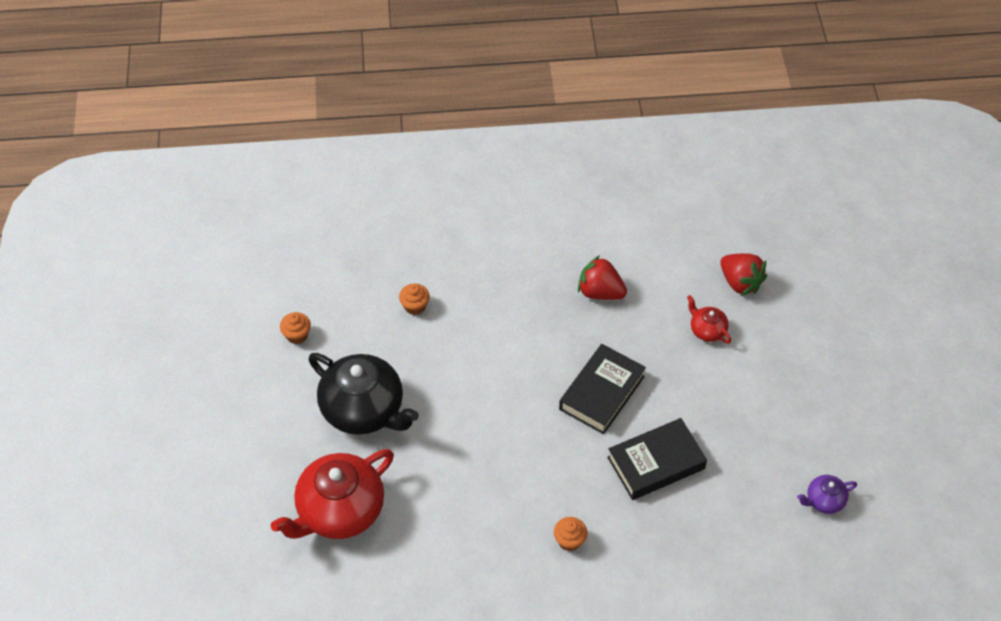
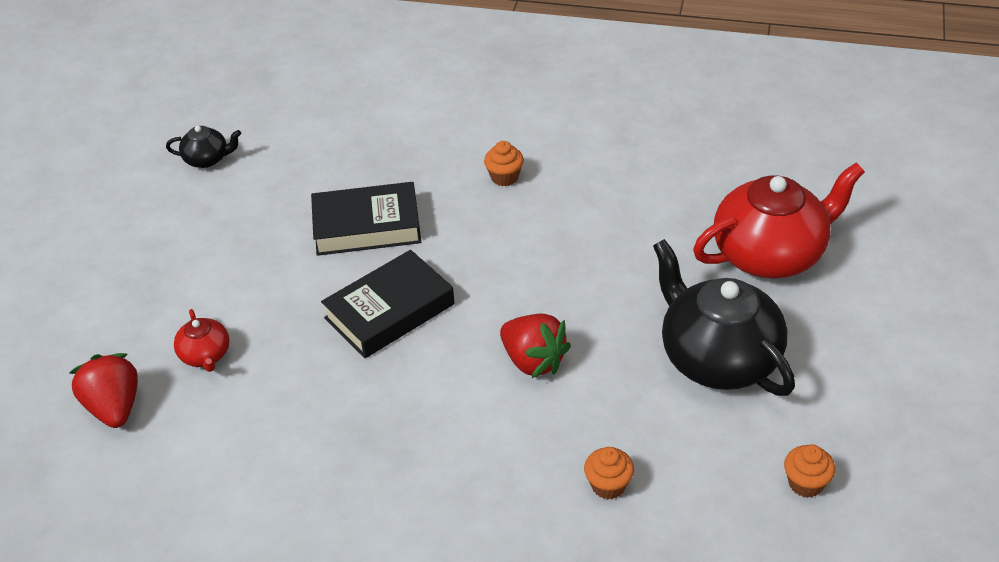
camera: 160 degrees left, 10 degrees down
red strawberry [578,255,627,300] -> red strawberry moved to [500,313,571,378]
purple teapot [797,475,857,514] -> black teapot [166,126,241,168]

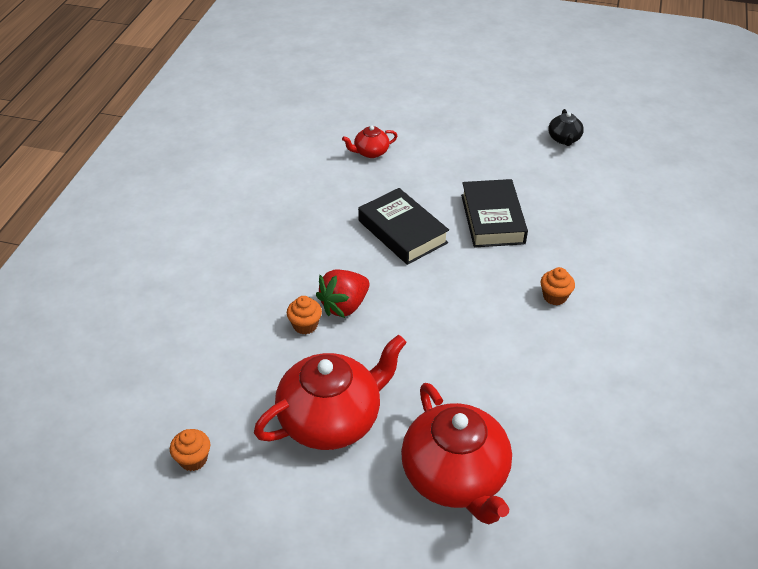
camera: 90 degrees right, 0 degrees up
red strawberry [69,353,138,428] -> none
orange cupcake [584,447,634,499] -> orange cupcake moved to [287,296,322,334]
black teapot [653,239,795,396] -> red teapot [254,335,407,450]

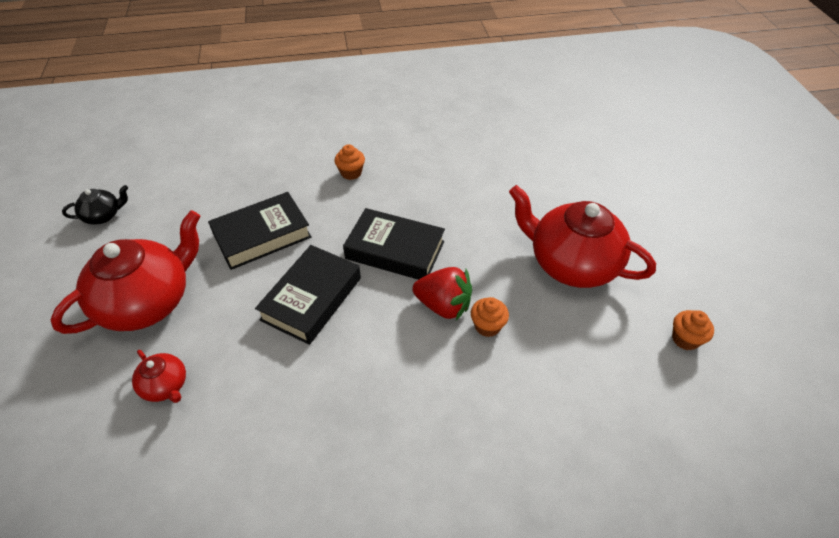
camera: 115 degrees left, 5 degrees up
red teapot [401,383,512,524] -> red teapot moved to [50,210,200,334]
none -> black book [343,208,445,280]

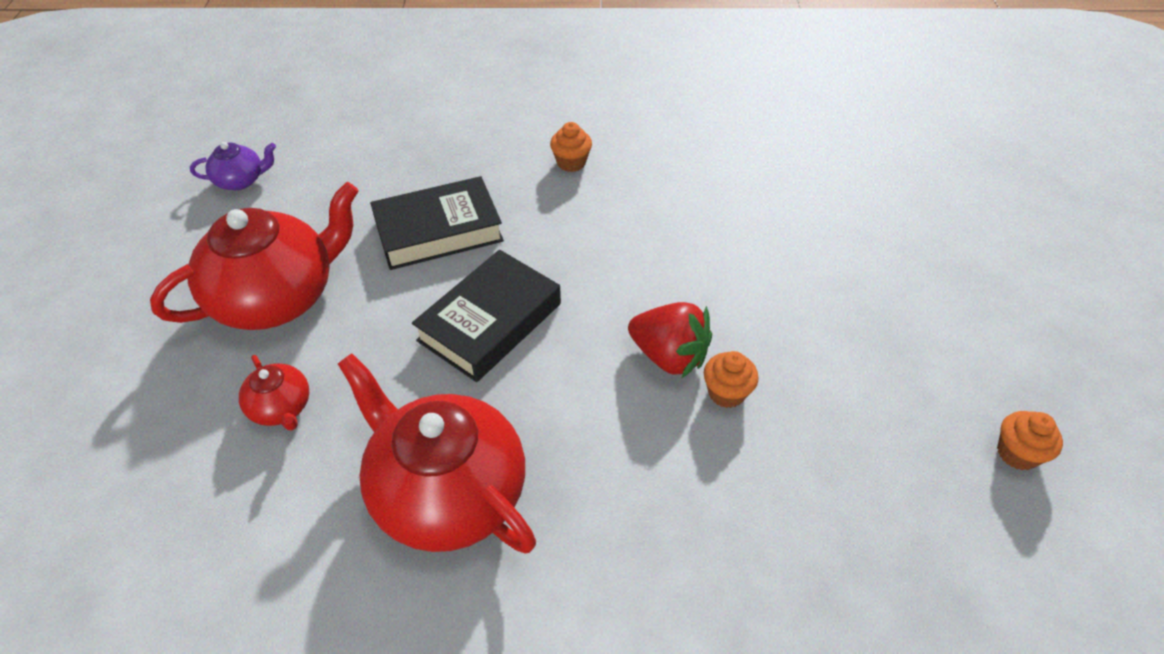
camera: 10 degrees right, 0 degrees up
black teapot [62,185,128,224] -> purple teapot [190,142,276,190]
black book [343,208,445,280] -> none
red teapot [509,185,656,288] -> red teapot moved to [338,353,536,553]

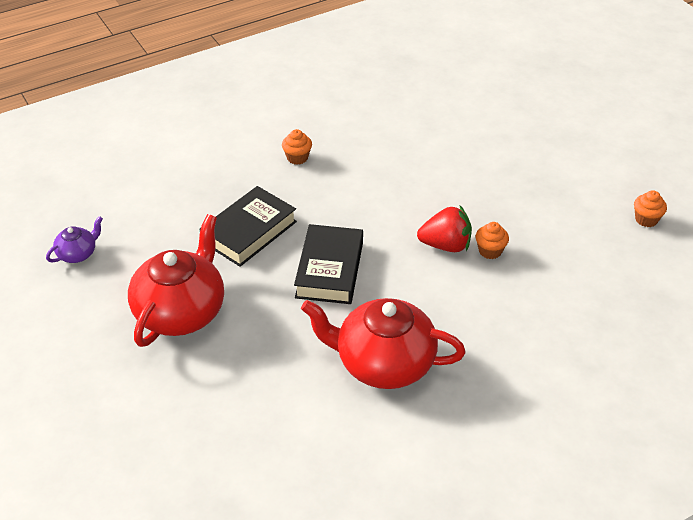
camera: 30 degrees left, 5 degrees down
red teapot [239,355,309,430] -> none

